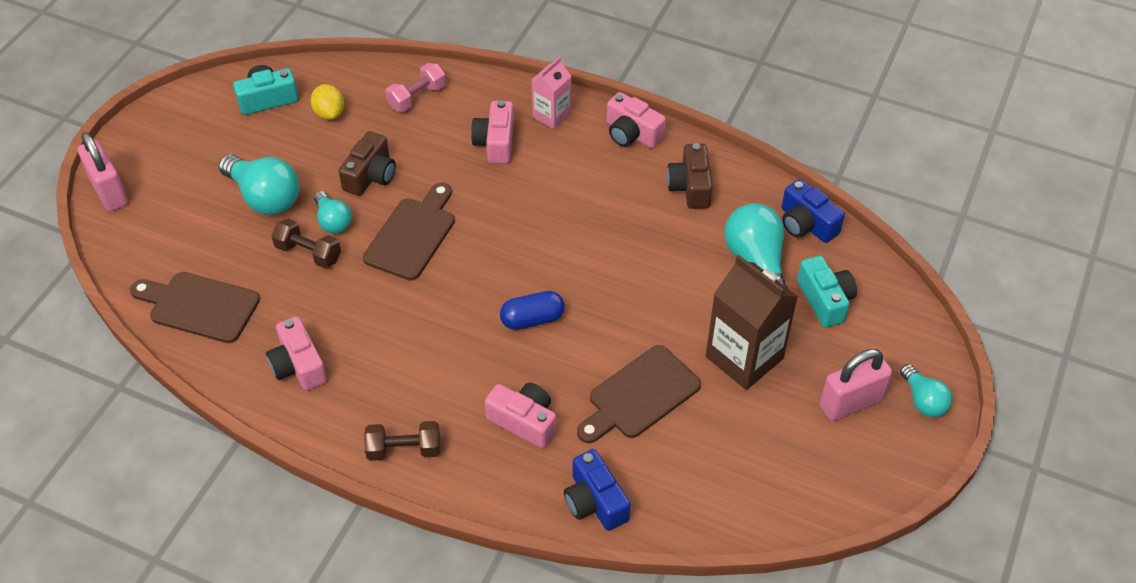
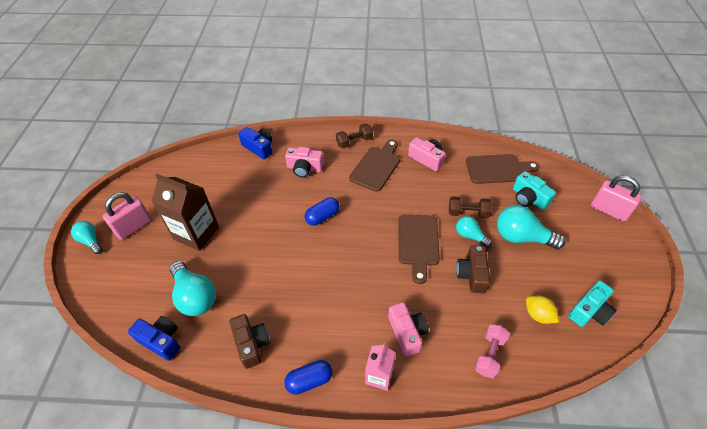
camera: 160 degrees right, 0 degrees up
brown cutting board [577,345,701,443] -> brown cutting board moved to [349,139,400,192]
pink camera [607,92,666,148] -> blue capsule [284,360,333,395]
turquoise camera [797,255,857,328] -> turquoise camera moved to [513,171,556,210]

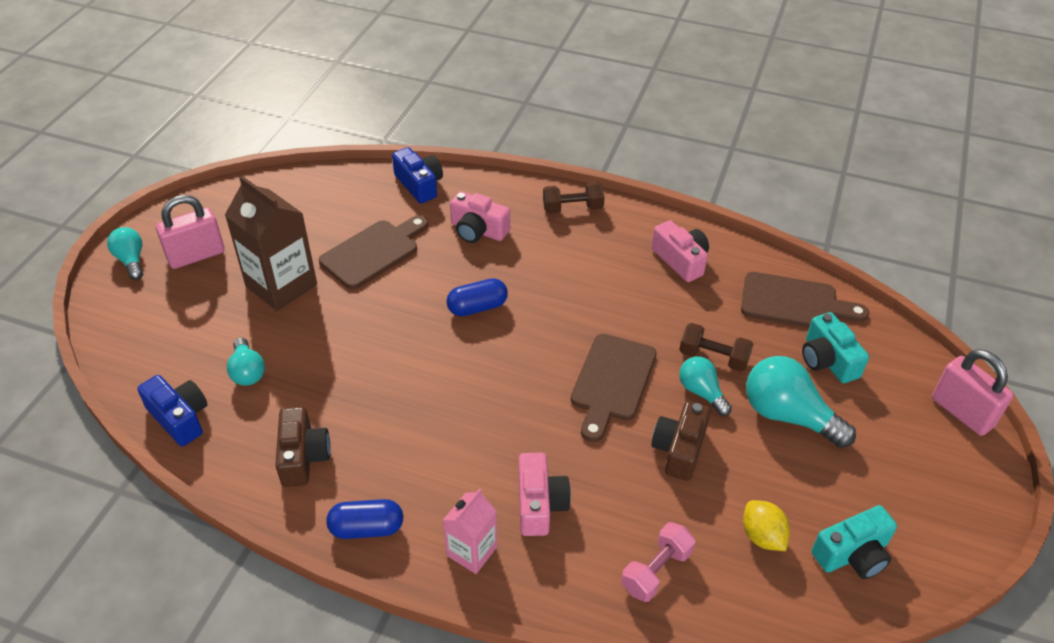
camera: 15 degrees right, 5 degrees down
turquoise light bulb [169,261,216,316] -> turquoise light bulb [227,337,265,386], size x0.59
brown cutting board [349,139,400,192] -> brown cutting board moved to [319,215,428,290]

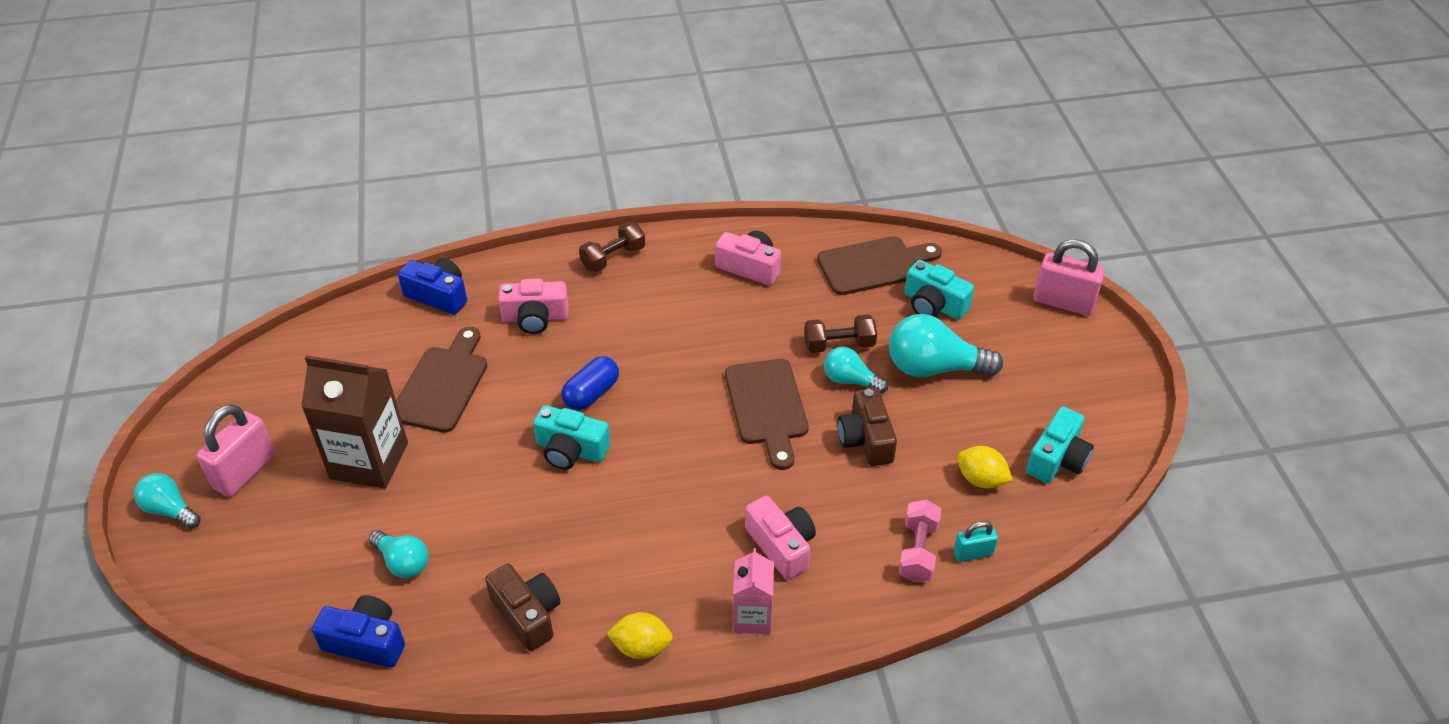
camera: 30 degrees left, 0 degrees up
blue capsule [326,499,403,539] -> yellow lemon [606,612,673,659]
none -> turquoise camera [533,405,610,470]
none -> turquoise padlock [954,521,998,562]

